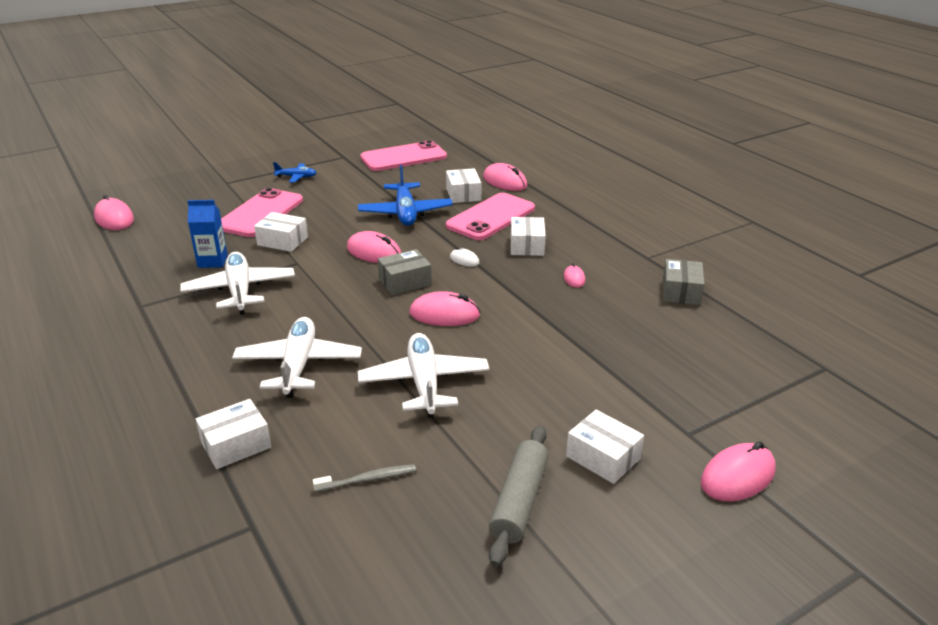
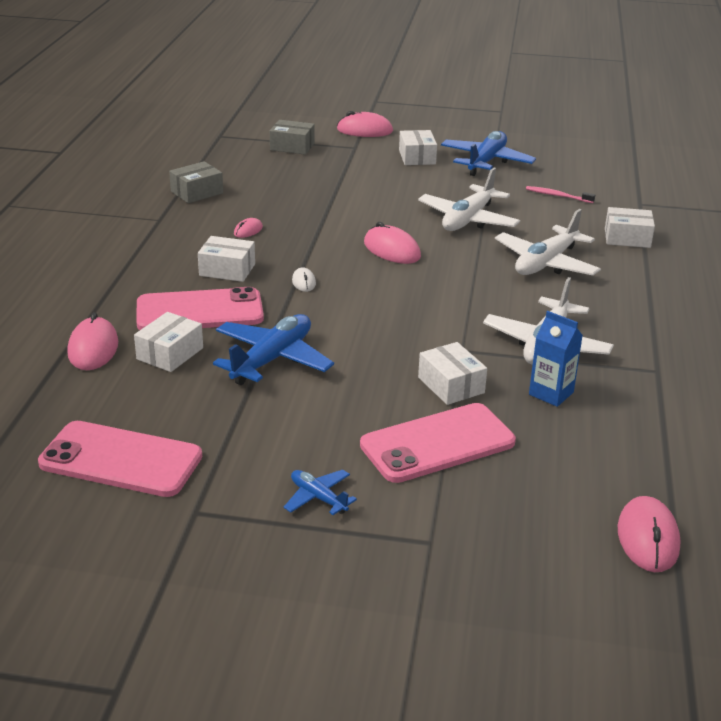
camera: 140 degrees left, 0 degrees up
grey toothbrush [313,464,416,492] -> pink toothbrush [526,186,595,203]
pink mouse [347,231,401,263] -> none
grey box [378,249,432,295] -> grey box moved to [270,120,315,155]
grey rolling pin [489,425,549,567] -> blue plane [441,131,536,176]
white box [511,217,546,256] -> white box turned 60 degrees clockwise [198,236,255,282]

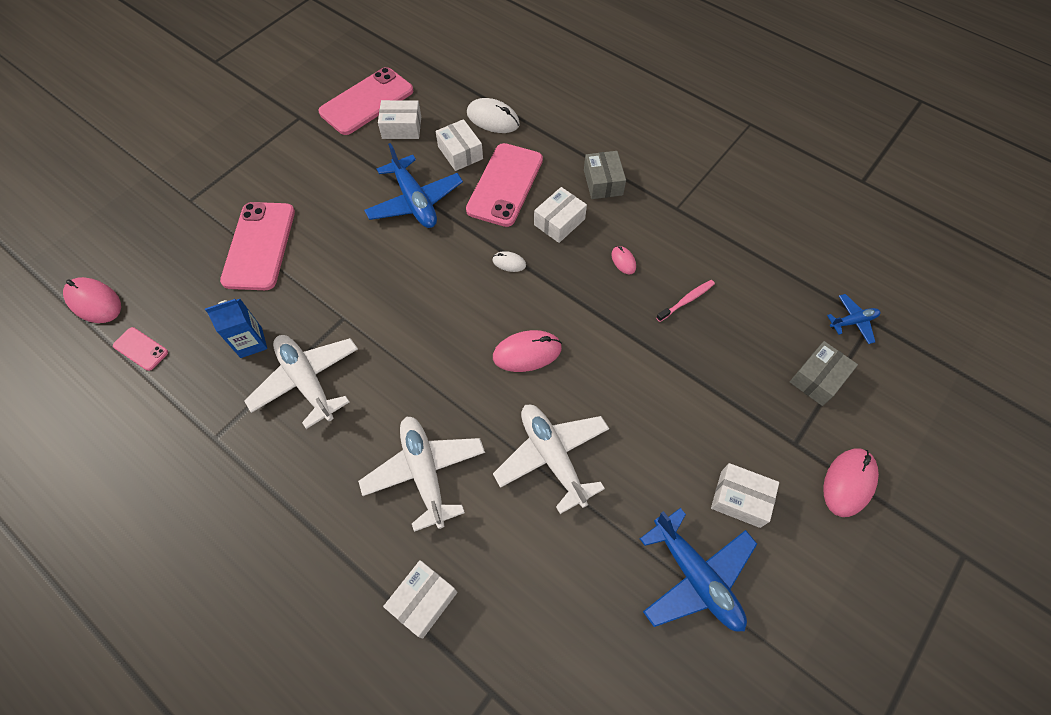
camera: 120 degrees right, 30 degrees up
pink mouse [67,312,118,370] -> white mouse [467,98,520,133]
grey box [169,161,223,203] -> grey box moved to [584,151,626,199]
blue plane [284,470,357,515] -> blue plane moved to [827,294,880,344]
white box [418,342,487,405] -> white box moved to [378,100,421,139]
pink toothbrush [526,186,595,203] -> pink toothbrush moved to [656,280,715,322]
none -> pink phone [113,327,168,371]

